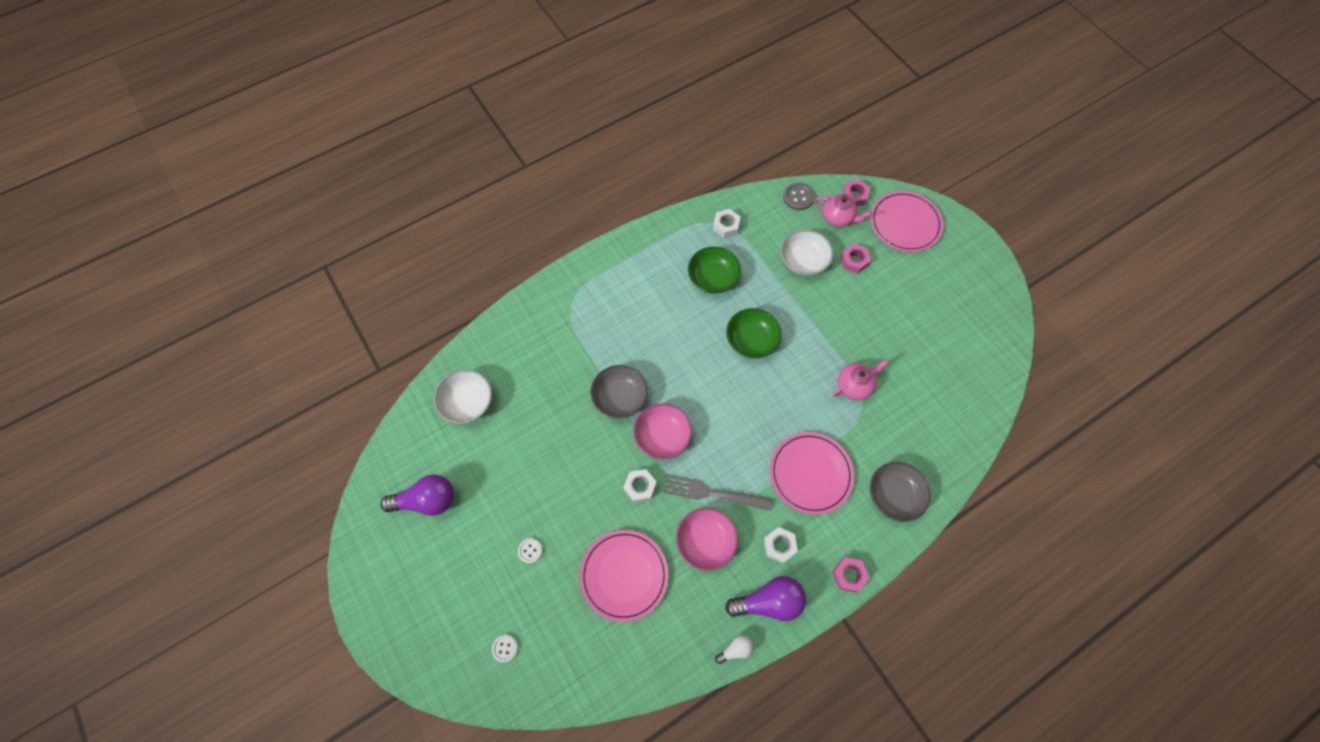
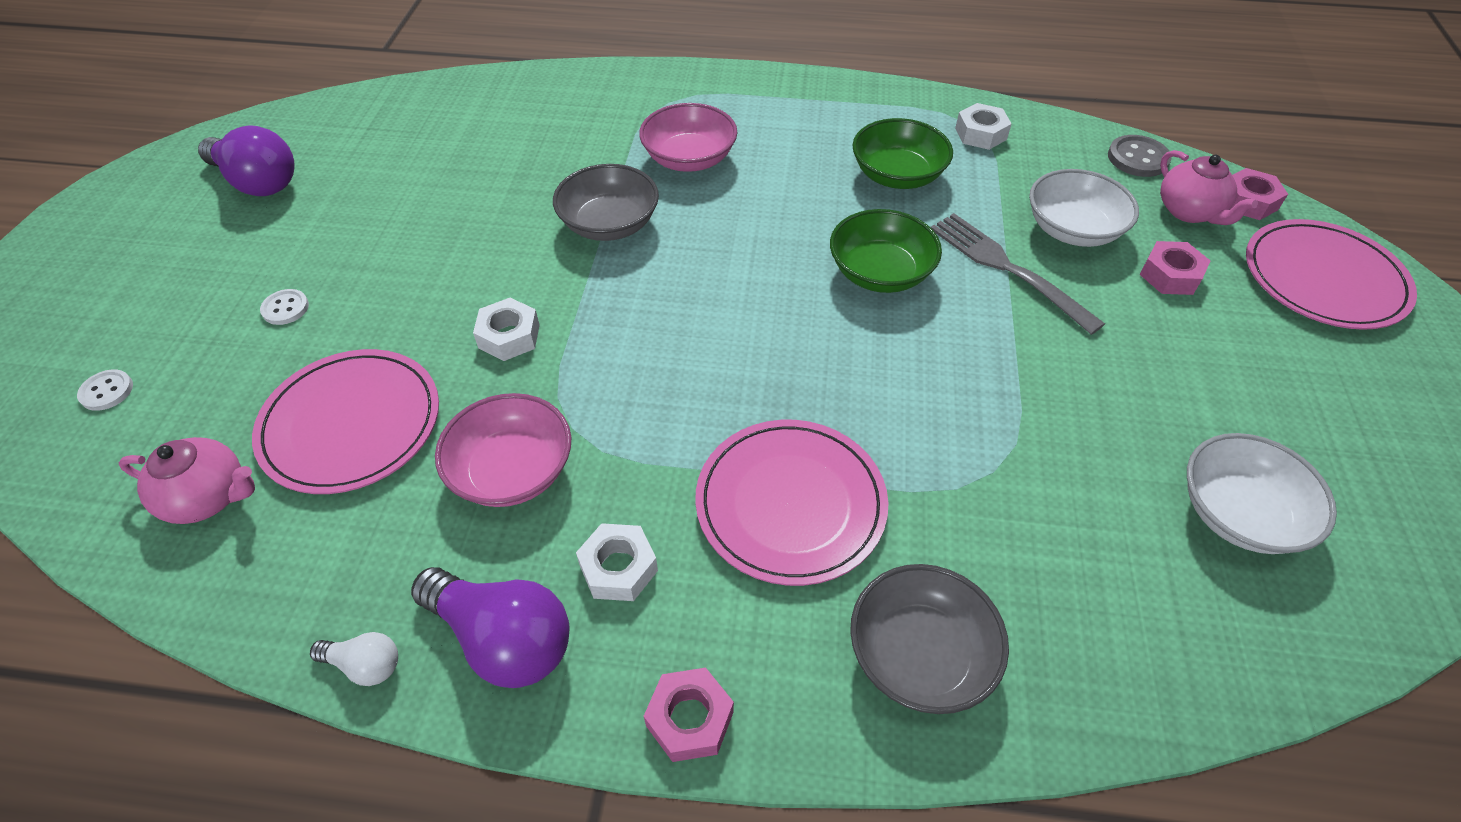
camera: 40 degrees right, 15 degrees down
white bowl [434,370,492,424] -> white bowl moved to [1187,433,1337,554]
pink bowl [633,403,692,460] -> pink bowl moved to [639,103,737,172]
grey fork [662,474,773,511] -> grey fork moved to [930,213,1105,335]
pink teapot [833,359,889,400] -> pink teapot moved to [119,437,255,524]

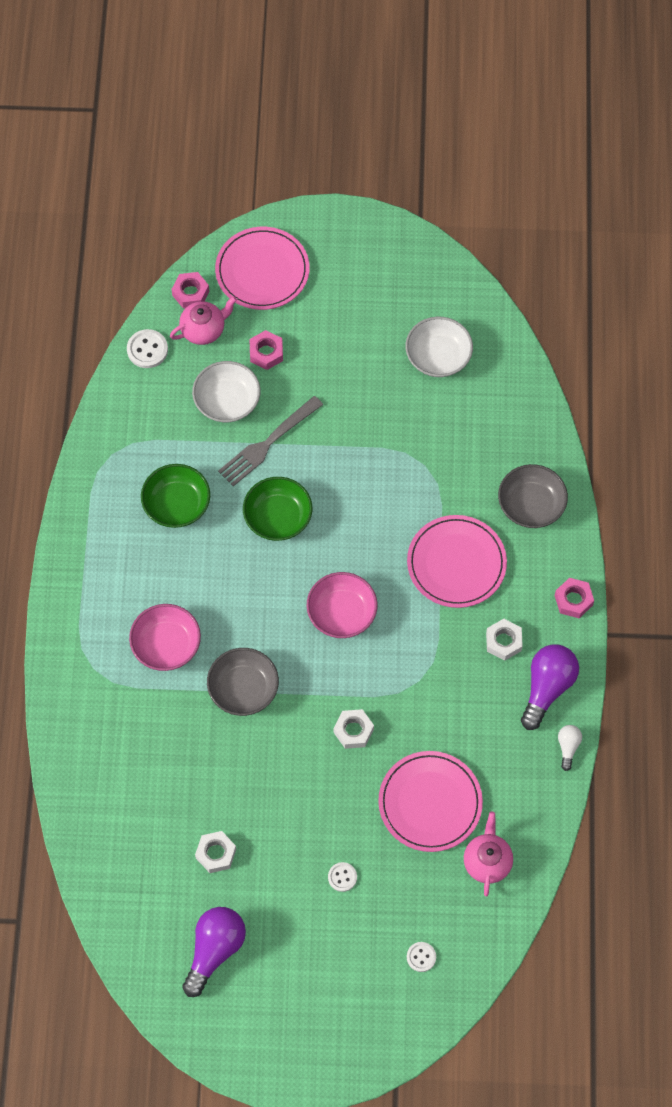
camera: 95 degrees left, 15 degrees up
pink bowl [435,393,571,507] -> pink bowl moved to [307,572,378,638]
white nut [955,103,1012,150] -> white nut moved to [195,831,236,873]
grey button [1108,135,1171,177] -> white button [127,329,168,368]

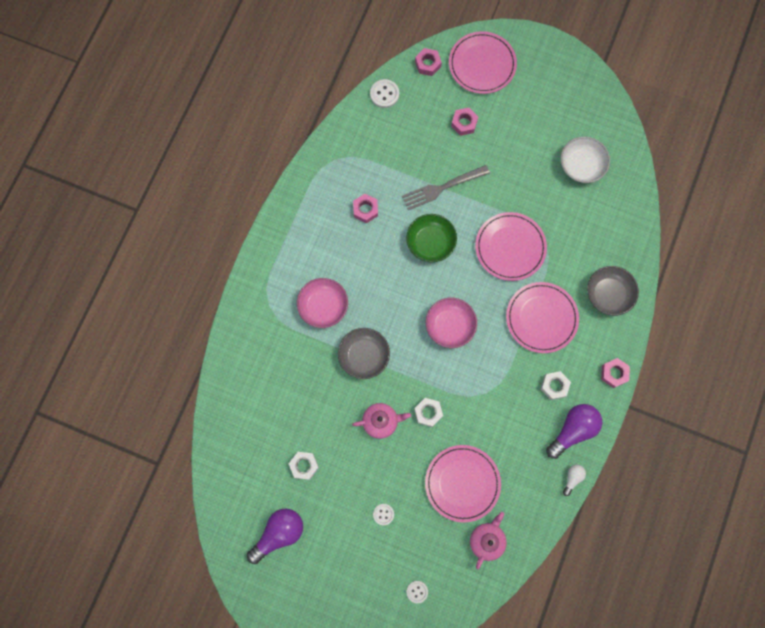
camera: 20 degrees right, 10 degrees up
green bowl [141,464,210,528] -> pink nut [353,194,378,223]
pink teapot [170,296,237,345] -> pink teapot moved to [352,403,411,439]
white bowl [192,361,260,422] -> none
none -> pink plate [475,212,547,281]

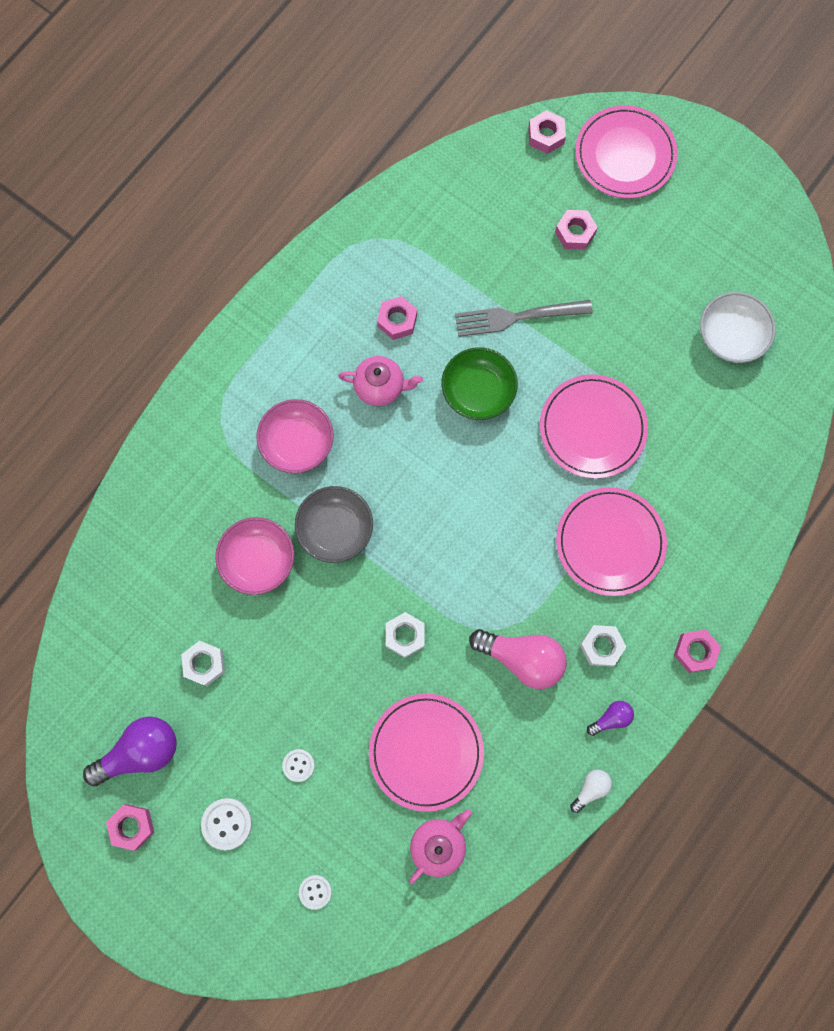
camera: 15 degrees right, 0 degrees up
pink teapot [352,403,411,439] -> pink teapot moved to [338,356,423,406]
white button [370,79,399,108] -> white button moved to [201,798,252,850]
pink bowl [426,298,477,348] -> pink bowl moved to [215,517,294,595]
purple light bulb [546,404,602,459] -> purple light bulb [587,701,634,736], size x0.50
grey bowl [587,266,639,316] -> none
none -> pink nut [106,804,154,851]
none -> pink light bulb [469,629,567,689]

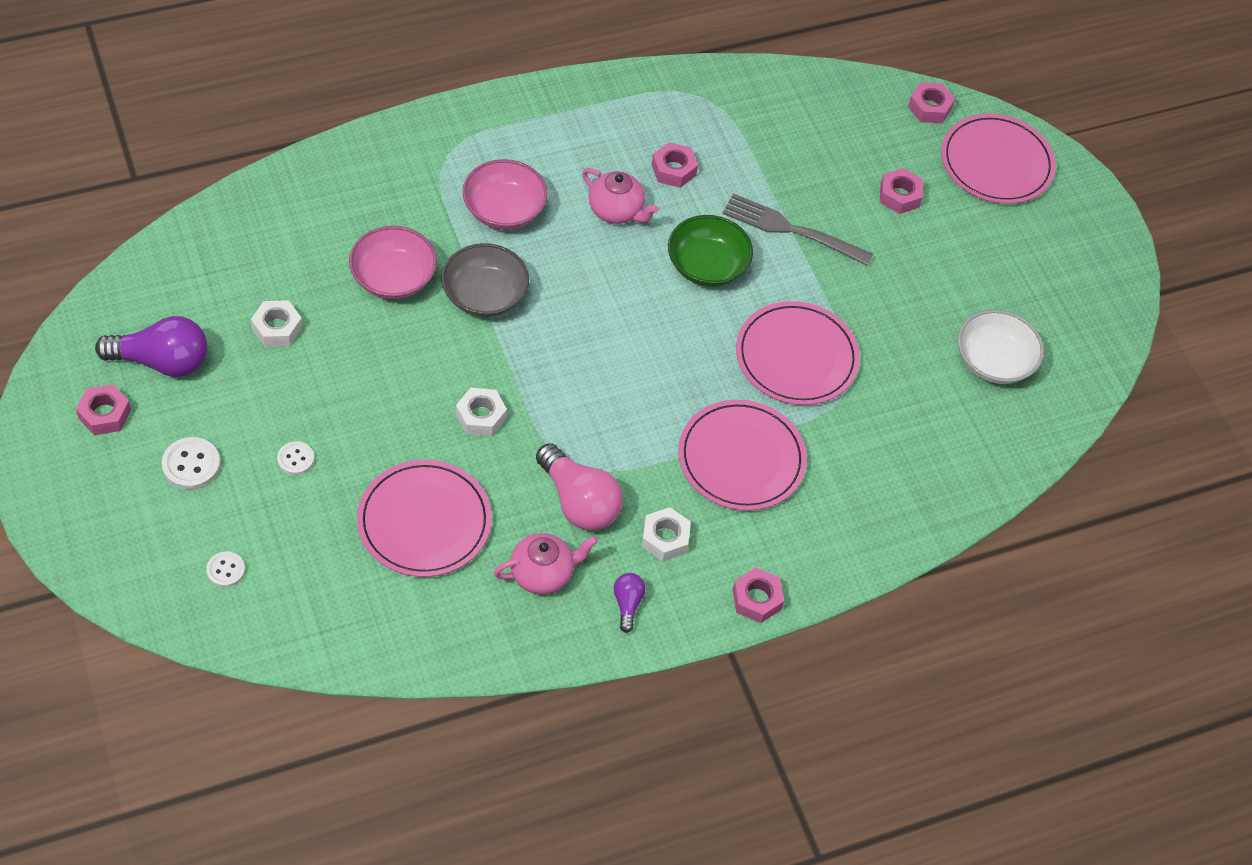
camera: 25 degrees right, 20 degrees down
pink teapot [409,809,472,884] -> pink teapot moved to [494,533,598,595]
white light bulb [570,770,612,813] -> none
purple light bulb [587,701,634,736] -> purple light bulb turned 90 degrees counterclockwise [614,573,645,633]

